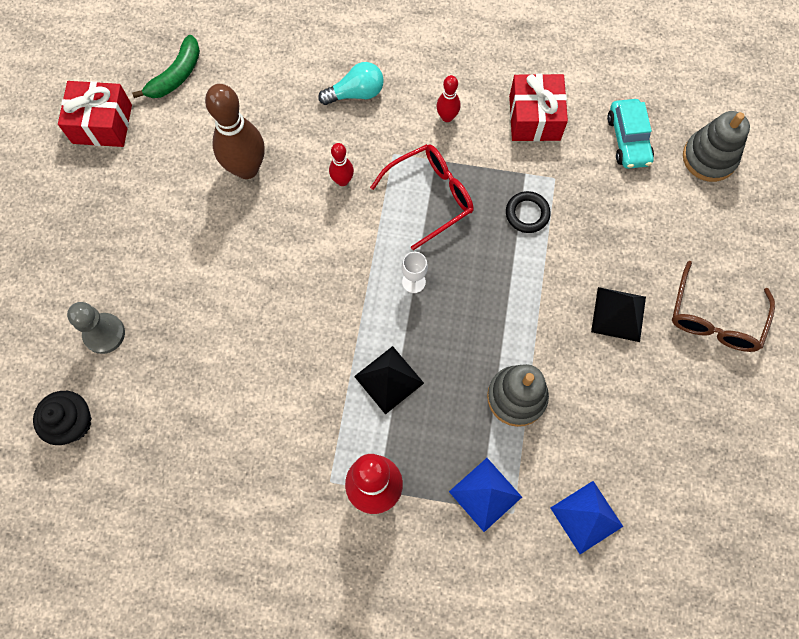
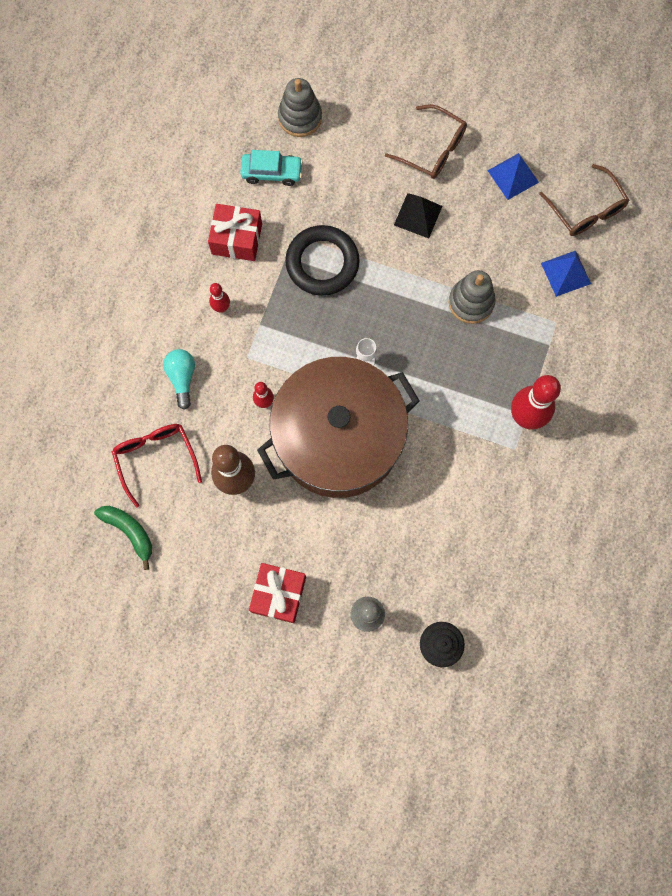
camera: 80 degrees left, 5 degrees up
red gift [58,81,132,147] -> red gift moved to [249,563,306,623]
black pyramid [354,346,424,415] -> none
red glasses [370,144,474,250] -> red glasses moved to [112,424,202,507]
blue pyramid [449,458,522,532] -> blue pyramid moved to [487,153,539,200]
black ring [506,191,551,233] -> black ring [285,225,360,296], size x2.02
none -> brown pot [257,357,420,498]
none -> brown glasses [539,164,630,236]

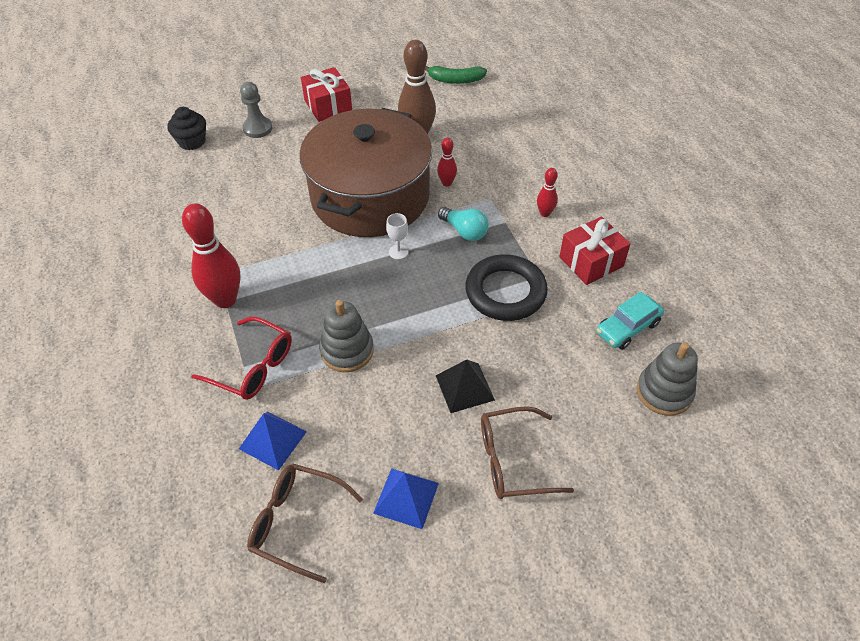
camera: 140 degrees right, 25 degrees down
red glasses [112,424,202,507] -> red glasses moved to [191,317,292,400]
turquoise light bulb [163,349,195,410] -> turquoise light bulb moved to [438,207,488,241]

